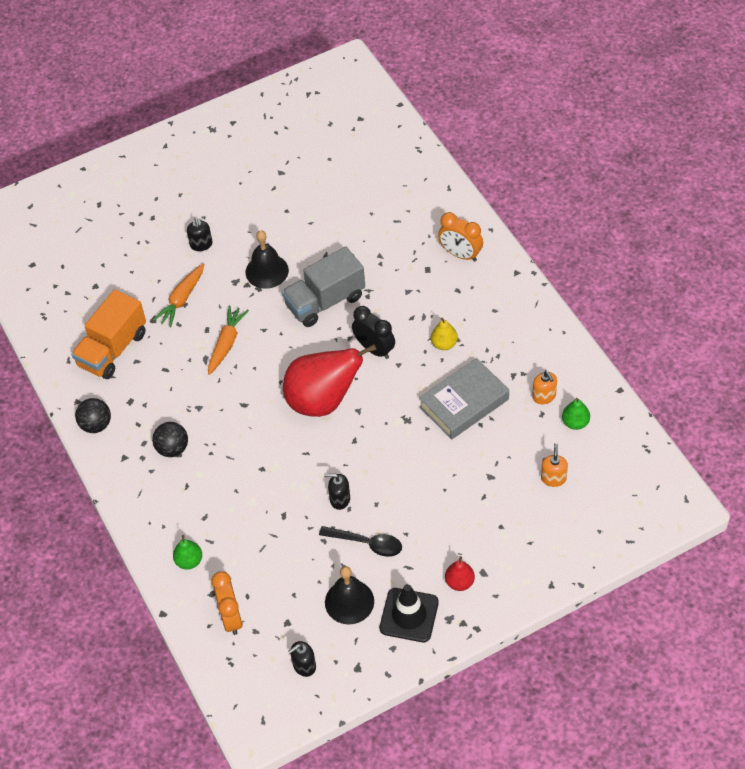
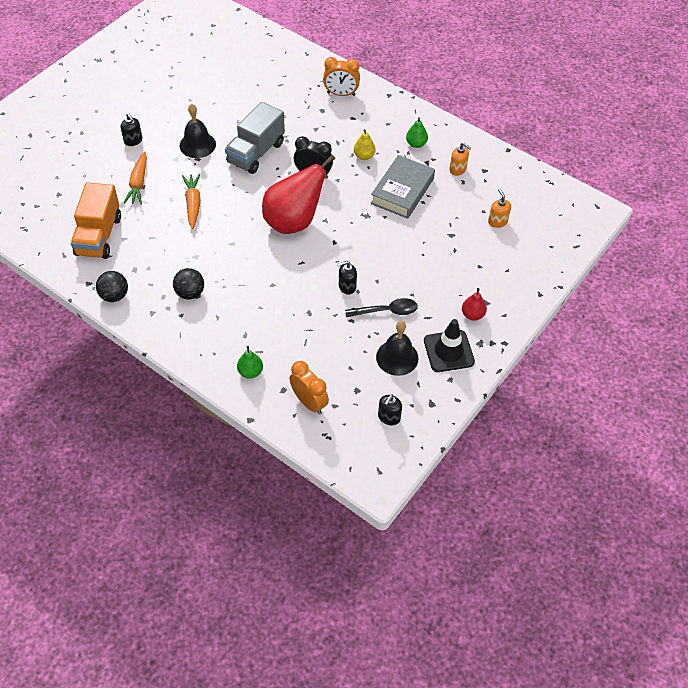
camera: 30 degrees left, 0 degrees up
green pear [562,398,590,430] -> green pear moved to [406,117,428,148]

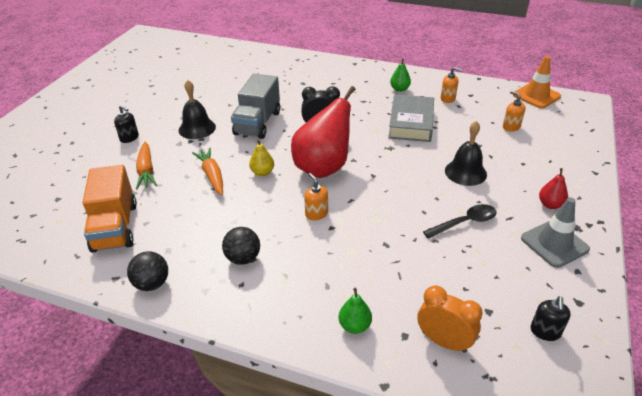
camera: 15 degrees left, 15 degrees down
orange clock [323,57,360,96] -> none
black soap dispenser [337,261,357,295] -> none
yellow pear [354,129,376,160] -> yellow pear moved to [249,139,274,176]
black bell [376,321,419,376] -> black bell moved to [445,121,487,186]
black traffic cone [424,319,475,372] -> grey traffic cone [521,197,590,268]
none -> orange soap dispenser [304,173,328,220]
none -> orange traffic cone [513,56,561,108]

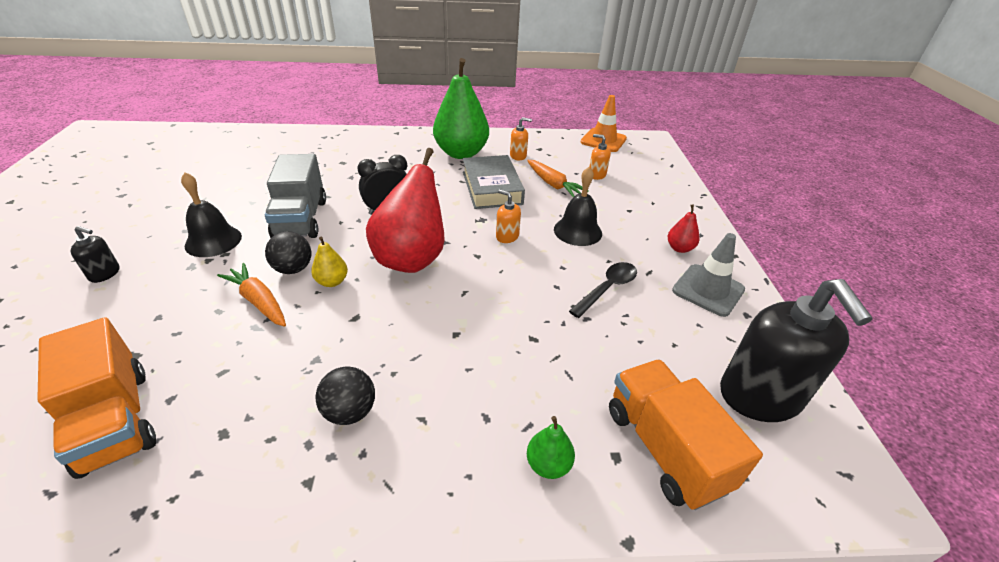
camera: 25 degrees left, 0 degrees up
black ball [127,251,168,291] -> black ball moved to [265,231,311,274]
orange carrot [136,142,157,190] -> orange carrot moved to [527,160,589,198]
orange soap dispenser [304,173,328,220] -> orange soap dispenser moved to [496,189,521,243]
green pear [390,59,411,92] -> green pear [433,58,489,159], size x2.31
orange clock [417,285,483,353] -> orange truck [609,359,763,510]
black soap dispenser [531,296,571,341] -> black soap dispenser [720,279,873,422], size x2.29

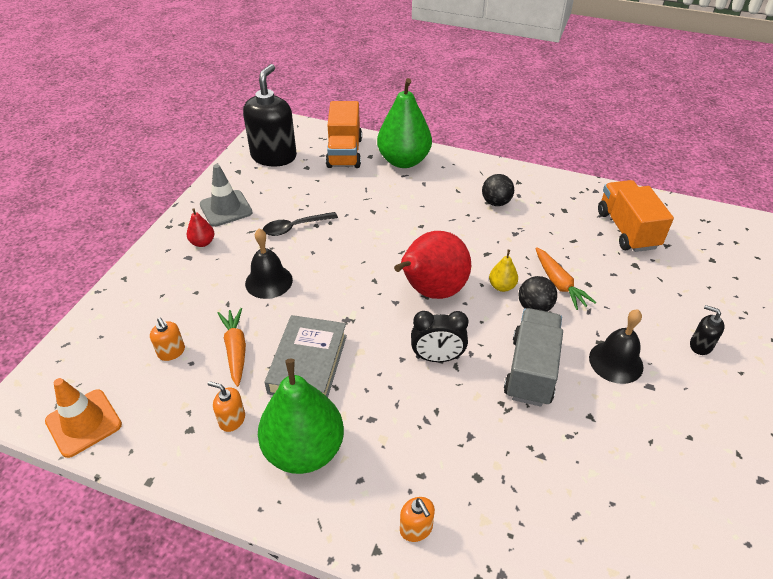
camera: 155 degrees left, 5 degrees up
orange soap dispenser [496,189,521,243] -> orange soap dispenser moved to [400,497,435,542]
green pear [527,416,575,479] -> green pear [377,78,432,168], size x2.31

